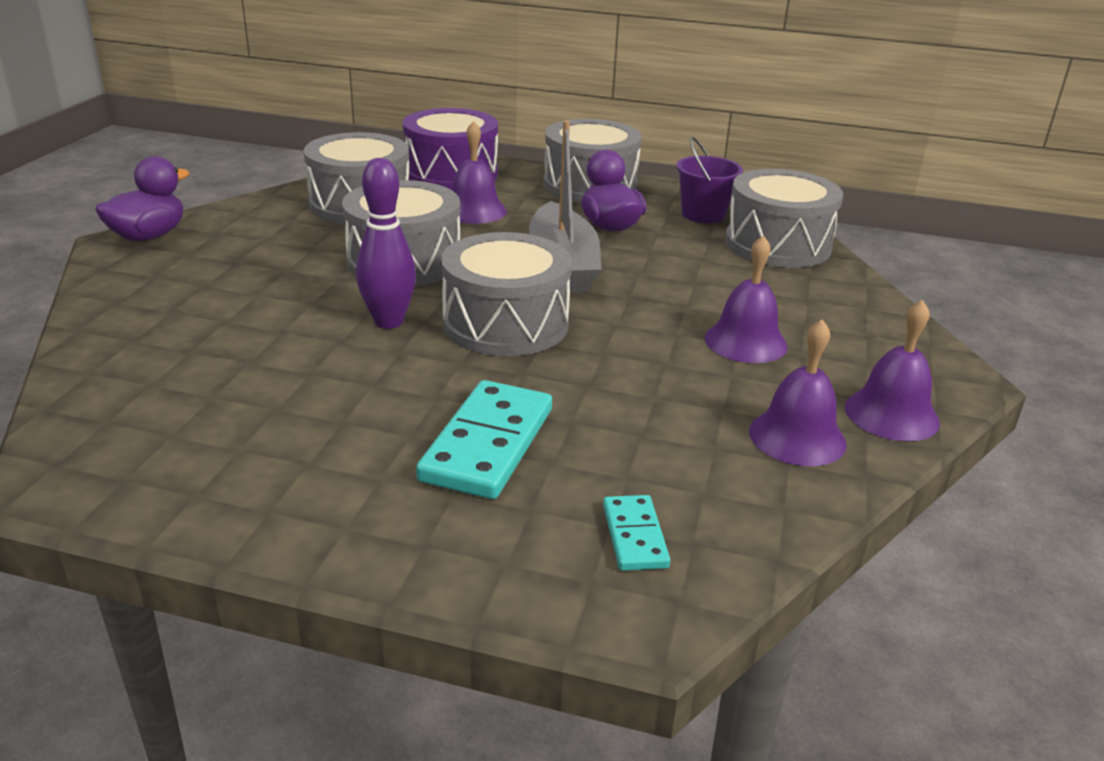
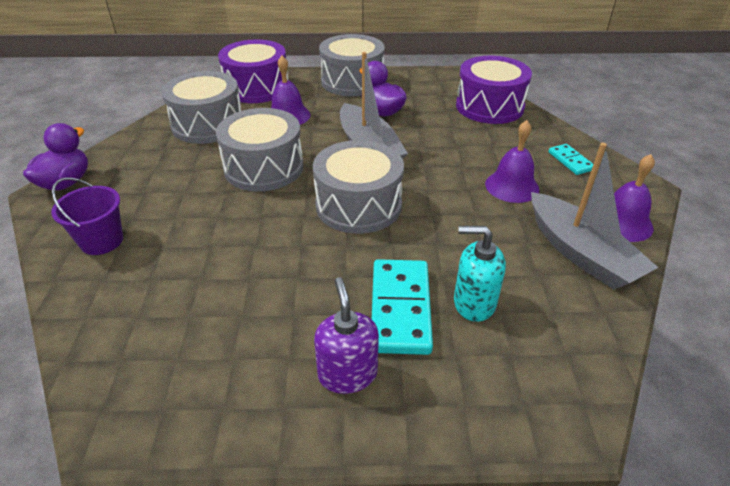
camera: 15 degrees left, 10 degrees up
purple bowling pin [356,158,416,329] -> none
turquoise domino [603,495,670,571] -> turquoise domino moved to [549,144,593,175]
purple bucket [676,136,743,223] -> purple bucket moved to [51,177,123,255]
grey drum [725,169,843,268] -> purple drum [456,56,532,124]
purple bell [749,319,847,466] -> grey boat [531,143,659,290]
none -> purple soap dispenser [314,277,379,394]
none -> turquoise soap dispenser [454,226,506,322]

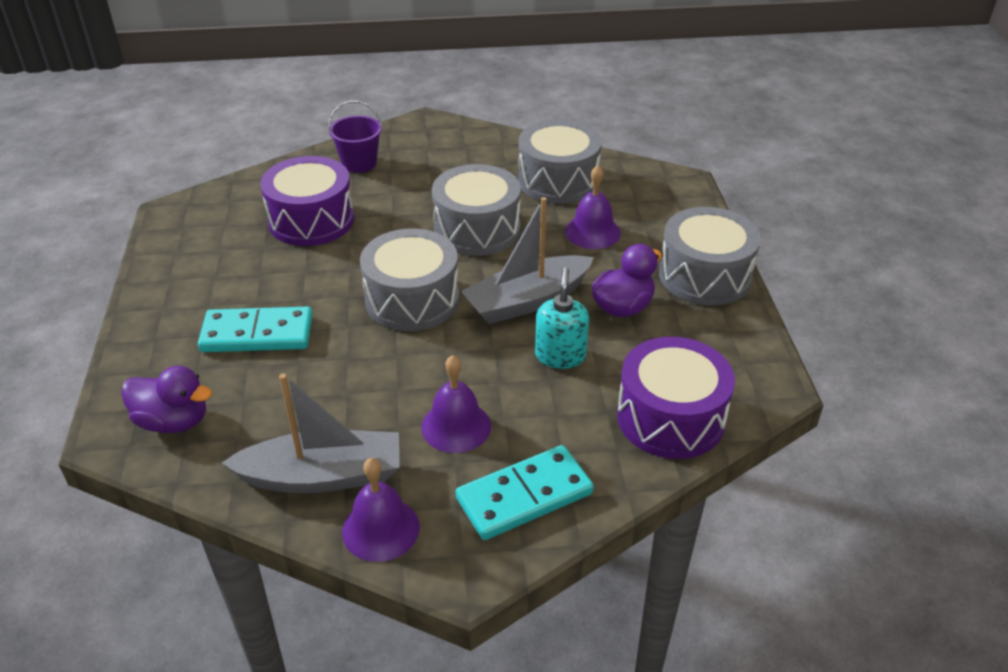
camera: 85 degrees right, 0 degrees up
purple duck [23,123,88,191] -> purple duck moved to [121,366,212,433]
purple drum [218,39,288,103] -> purple drum moved to [260,156,354,246]
purple soap dispenser [314,277,379,394] -> none
turquoise soap dispenser [454,226,506,322] -> turquoise soap dispenser moved to [535,267,589,369]
grey boat [531,143,659,290] -> grey boat turned 150 degrees counterclockwise [222,373,400,493]
turquoise domino [549,144,593,175] -> turquoise domino [456,445,594,540], size x1.86

